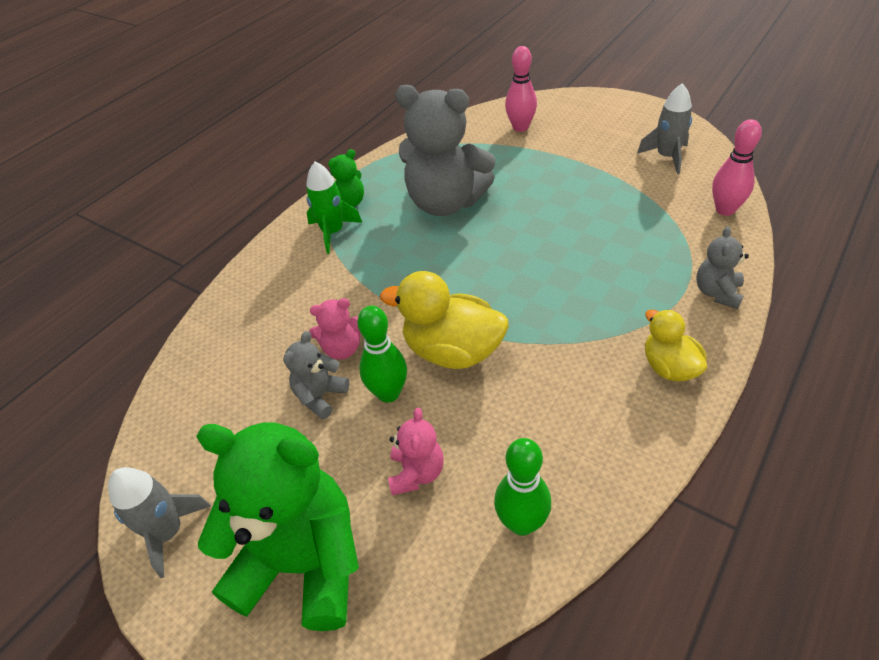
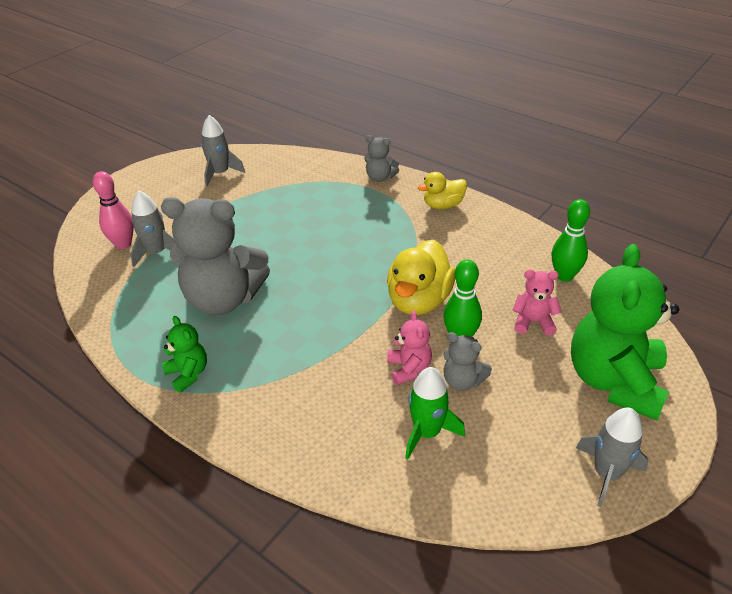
camera: 90 degrees left, 5 degrees down
green rocket [306,161,362,254] -> green rocket moved to [405,367,465,459]
grey teddy bear [395,85,496,216] -> grey teddy bear turned 75 degrees clockwise [161,197,270,315]
pink bowling pin [712,119,762,216] -> none
none -> grey rocket [130,191,176,267]

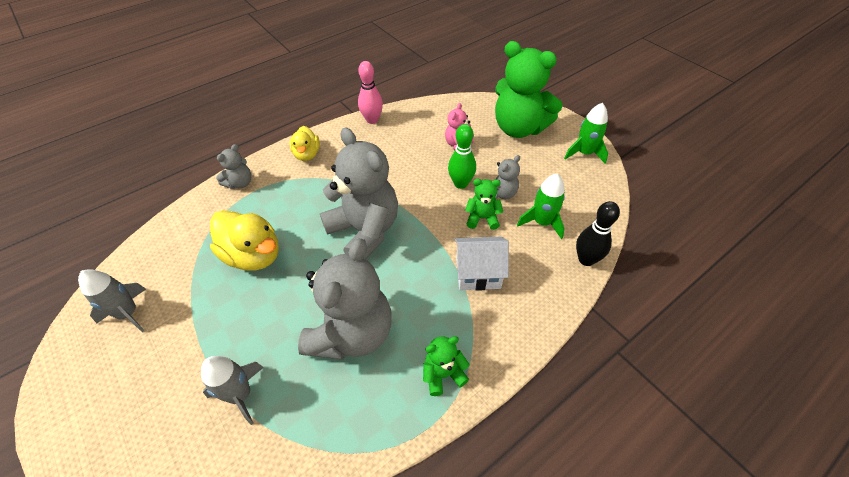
camera: 75 degrees left, 10 degrees up
pink bowling pin [93,171,134,249] -> pink bowling pin moved to [358,61,383,124]
yellow duck [387,239,455,315] -> yellow duck moved to [210,210,279,271]
pink teddy bear [387,311,432,385] -> green teddy bear [465,179,503,230]
green bowling pin [552,199,590,282] -> none
grey rocket [576,408,649,507] -> green rocket [564,103,608,164]
none -> grey teddy bear [320,128,398,260]
none -> white house [454,237,509,291]
none -> black bowling pin [576,201,620,266]

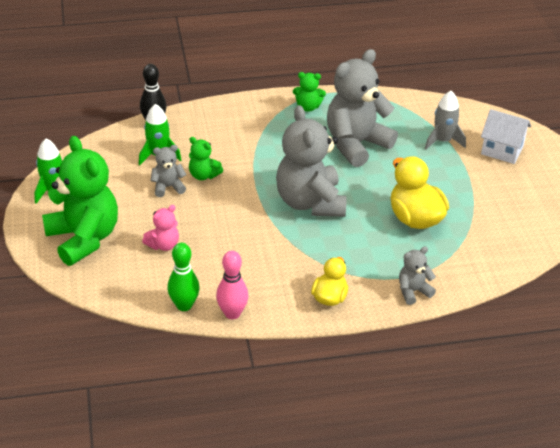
camera: 155 degrees left, 10 degrees down
grey rocket [78,269,146,332] -> none
green bowling pin [448,124,476,189] -> green bowling pin moved to [167,243,200,311]
white house [454,237,509,291] -> white house moved to [481,109,531,164]

